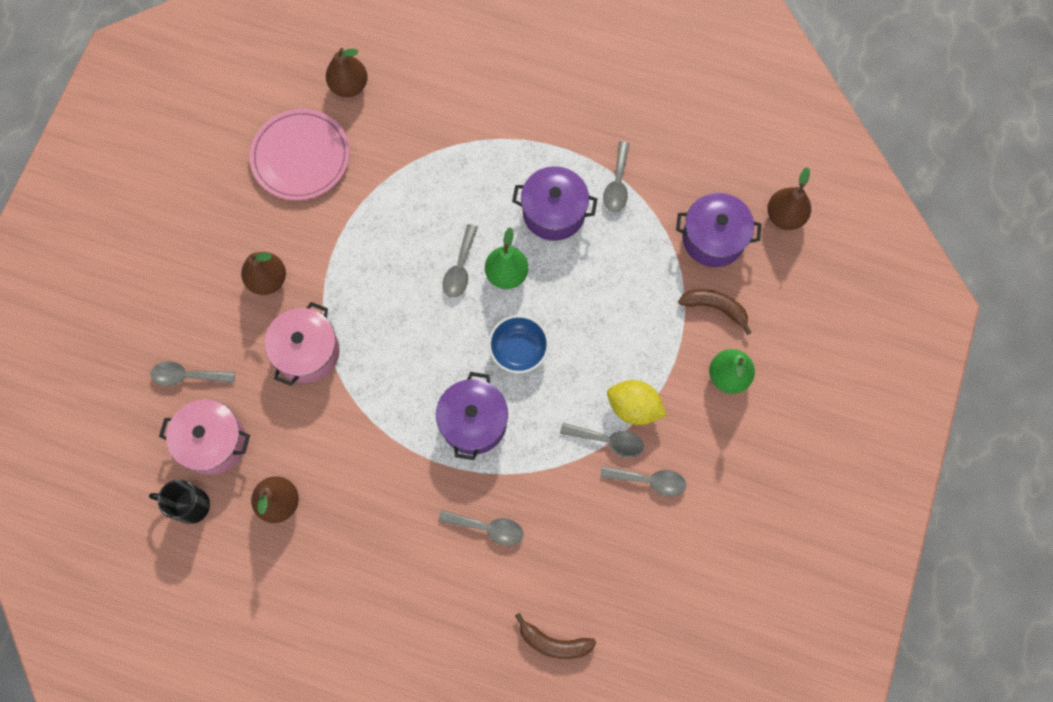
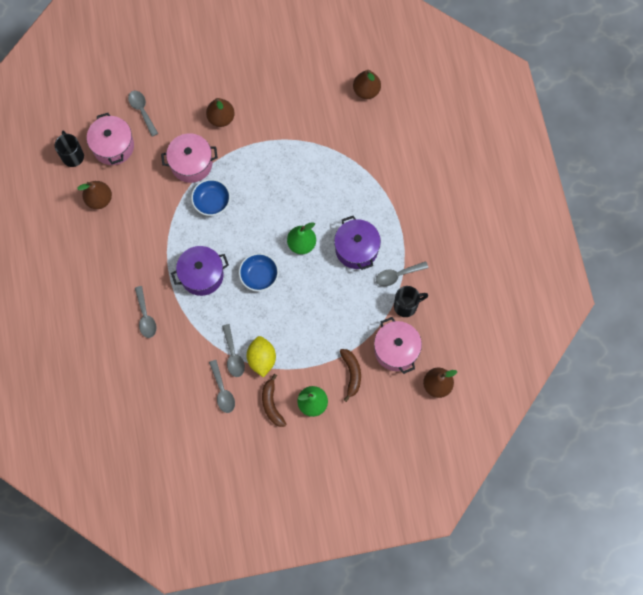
camera: 60 degrees right, 0 degrees up
pink plate [249,109,350,200] -> none
grey spoon [442,224,478,298] -> none
brown banana [515,613,596,659] -> brown banana moved to [262,374,286,427]
purple pot [676,193,762,267] -> pink pot [374,317,422,374]
none -> blue bowl [191,179,231,216]
none -> black mug [394,286,428,317]

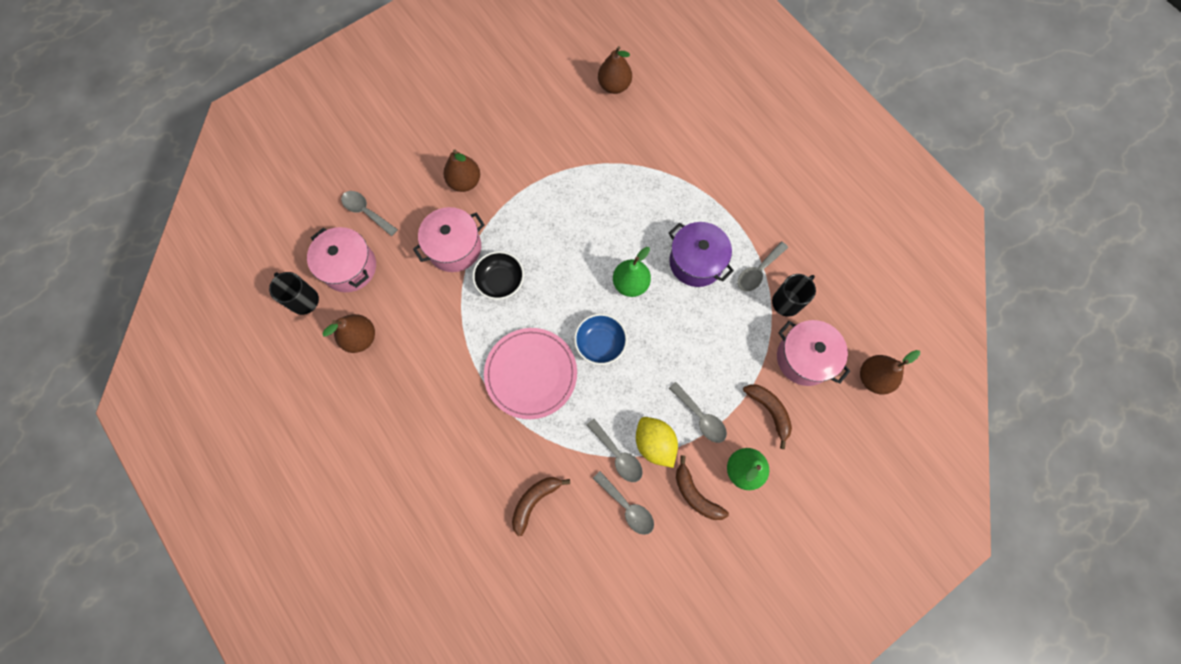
camera: 25 degrees left, 0 degrees up
grey spoon [135,286,157,338] -> grey spoon moved to [669,382,727,443]
purple pot [171,246,229,296] -> pink plate [484,328,577,419]
blue bowl [191,179,231,216] -> black bowl [472,251,524,300]
none -> brown banana [512,477,570,536]

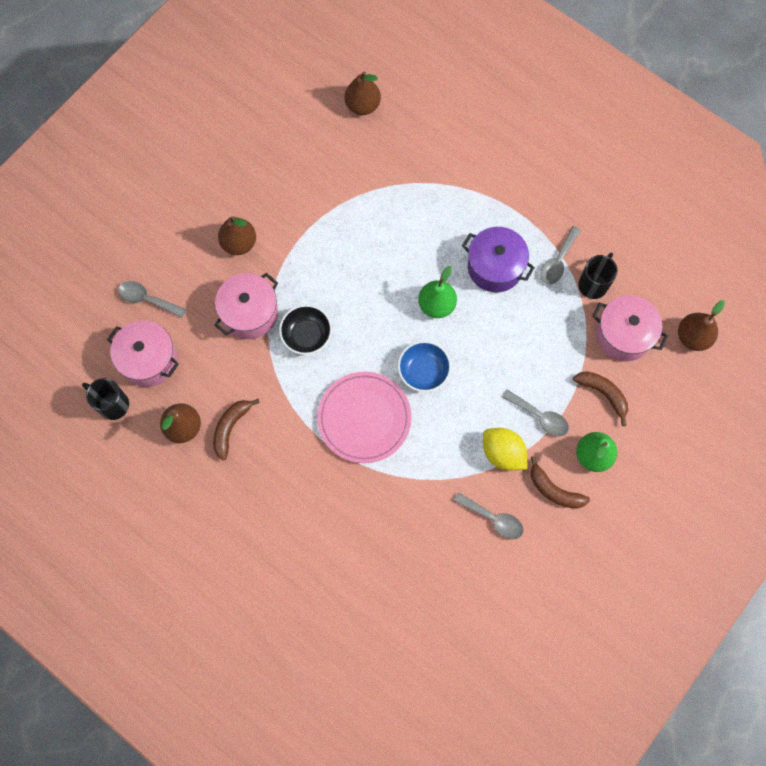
camera: 15 degrees left, 0 degrees up
brown banana [512,477,570,536] -> brown banana moved to [213,399,260,460]
grey spoon [587,419,643,482] -> none

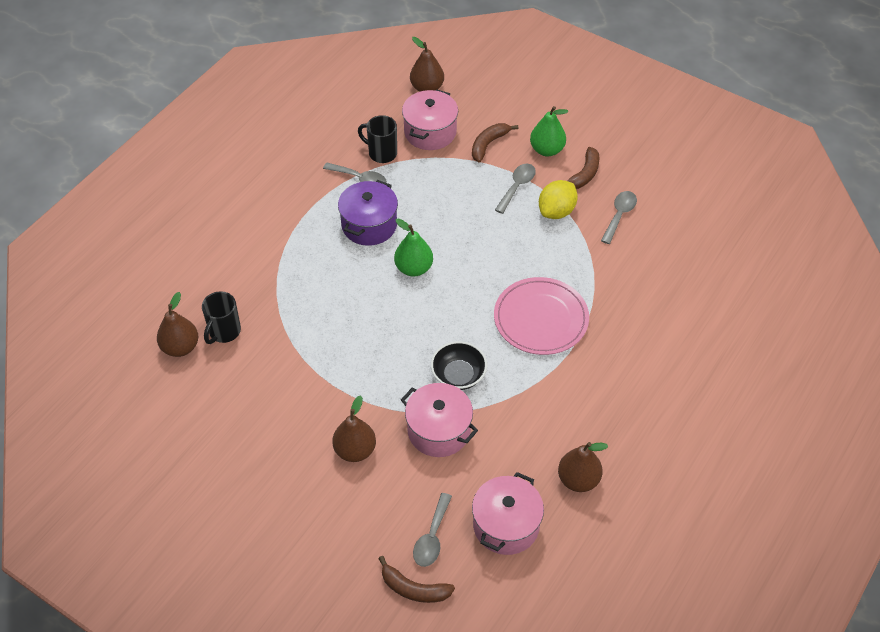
camera: 95 degrees left, 20 degrees down
black mug [82,378,129,420] -> black mug moved to [202,291,241,344]
brown banana [213,399,260,460] -> brown banana moved to [378,556,455,603]
blue bowl [398,341,451,392] -> none

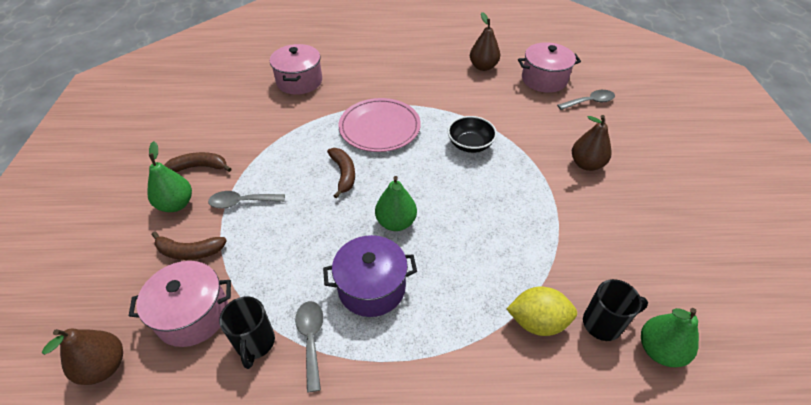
camera: 125 degrees left, 5 degrees down
brown pear [157,292,198,357] -> green pear [641,308,699,367]
brown banana [378,556,455,603] -> brown banana moved to [327,148,355,199]
pink pot [401,383,478,457] -> pink pot moved to [270,44,322,95]
yellow lemon [539,180,578,219] -> yellow lemon moved to [507,287,577,336]
grey spoon [601,191,637,244] -> none

